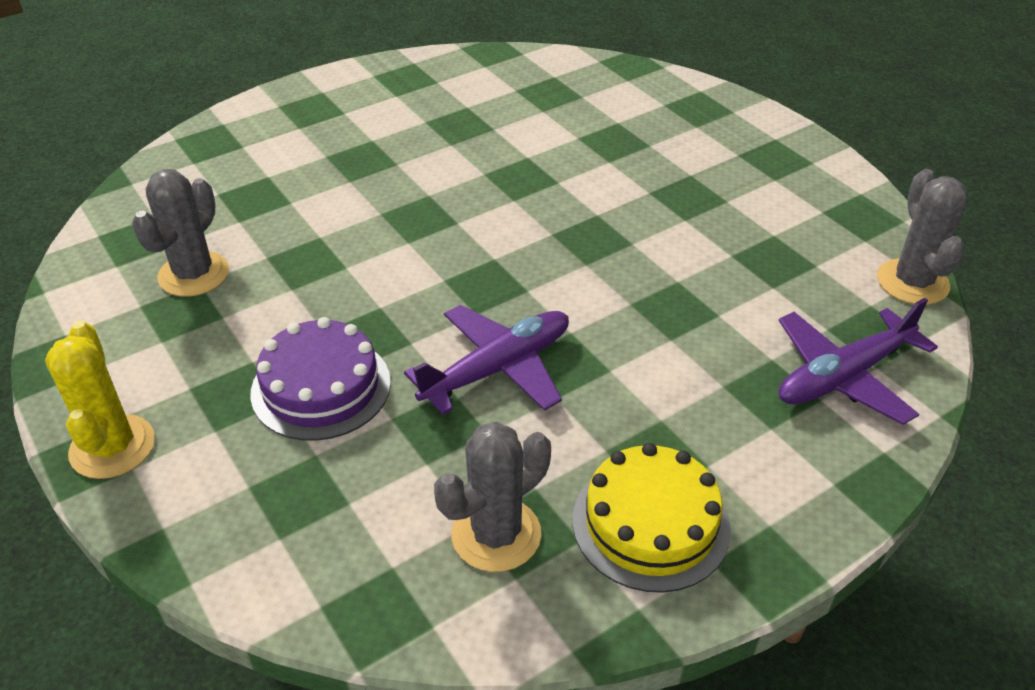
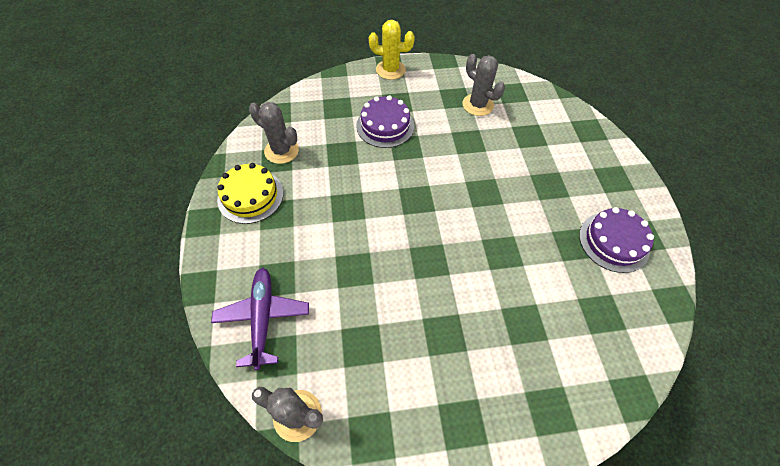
camera: 115 degrees right, 15 degrees up
purple plane [404,305,569,415] -> none
grey cactus [434,422,551,572] -> grey cactus turned 45 degrees counterclockwise [249,102,299,164]
none -> purple cake [579,207,654,273]

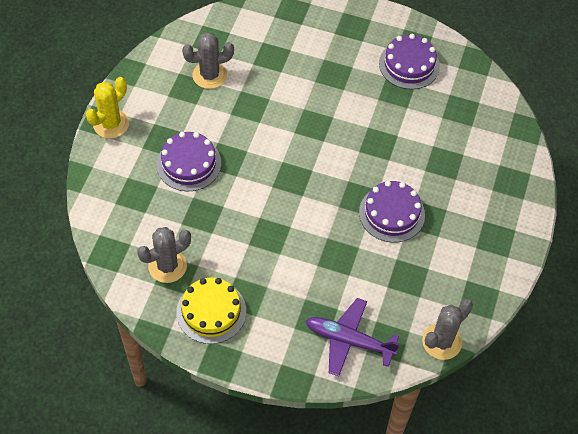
camera: 65 degrees left, 0 degrees up
none -> purple cake [359,181,425,243]

